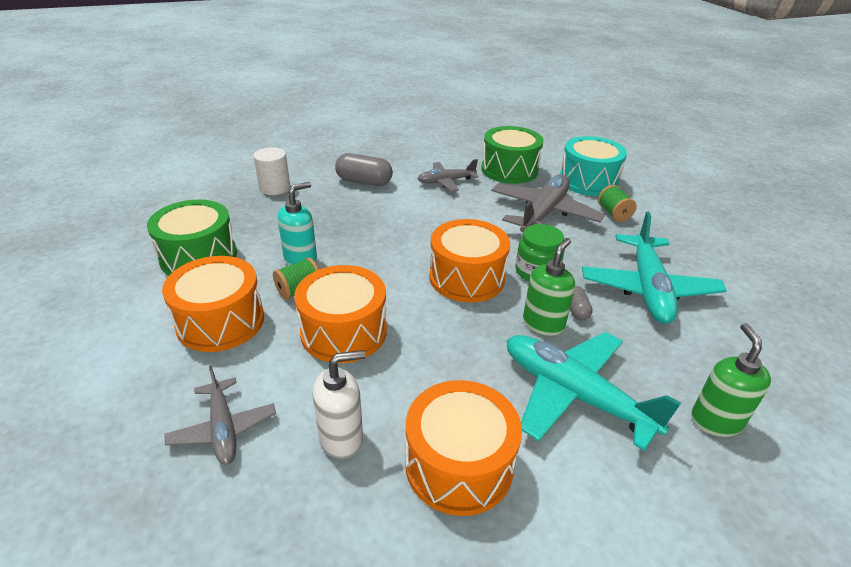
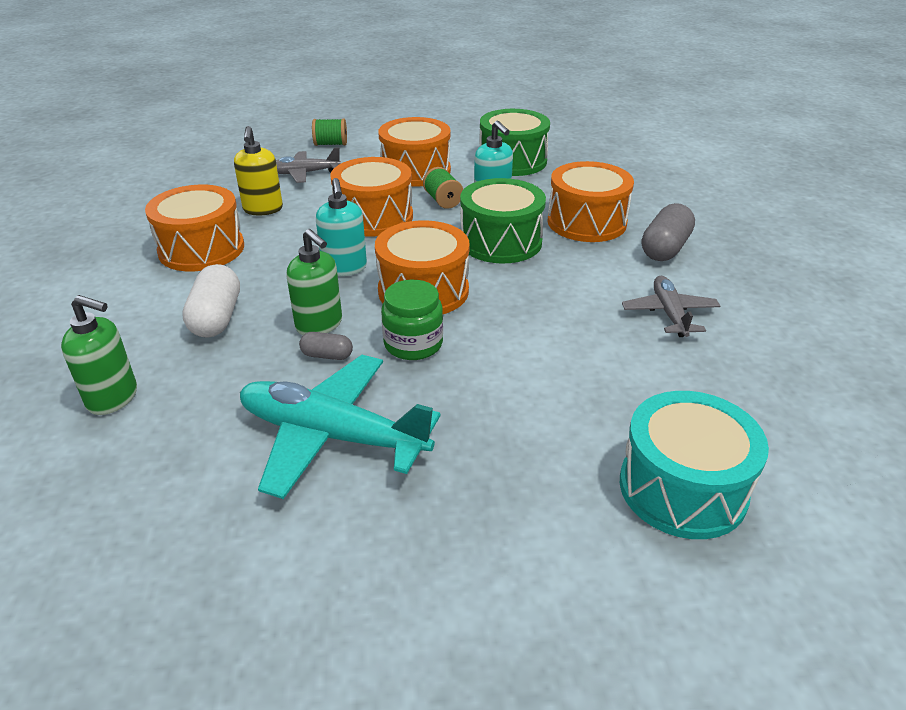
camera: 105 degrees right, 0 degrees up
white cylinder [253,147,290,195] -> none
white soap dispenser [312,350,365,459] -> yellow soap dispenser [234,126,283,215]
green drum [481,126,544,184] -> green drum moved to [460,178,546,263]
grey plane [491,174,605,233] -> none
turquoise plane [507,332,681,451] -> white capsule [182,264,240,338]
green spool [598,185,637,222] -> green spool moved to [312,118,347,146]
none -> turquoise soap dispenser [316,178,367,276]
none -> orange drum [547,161,634,242]

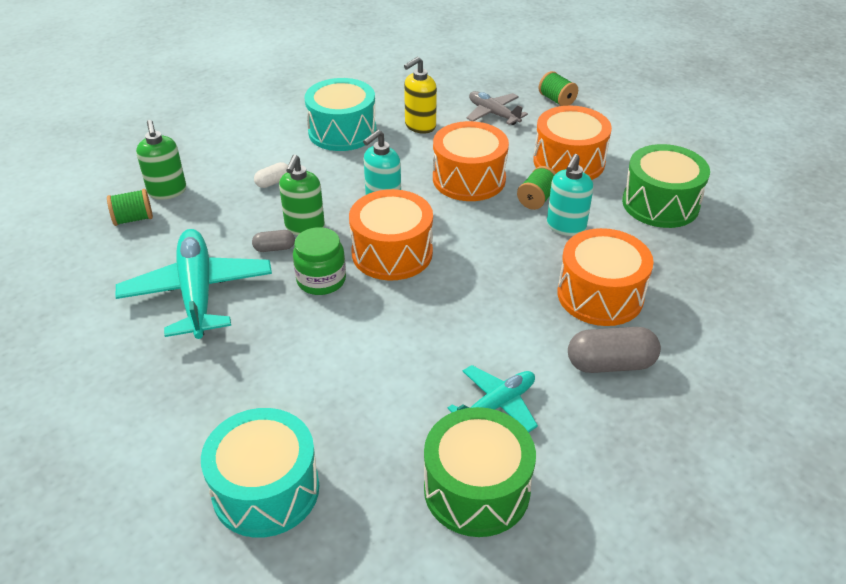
camera: 55 degrees right, 5 degrees up
orange drum [145,185,244,271] -> turquoise drum [304,78,377,151]
white capsule [182,264,240,338] -> white capsule [254,162,288,188], size x0.54
grey capsule [299,332,353,360] -> grey capsule turned 75 degrees counterclockwise [252,230,295,252]
green drum [460,178,546,263] -> green drum moved to [424,407,536,537]
grey plane [622,276,720,337] -> turquoise plane [447,365,538,432]
none -> green spool [107,189,153,226]

